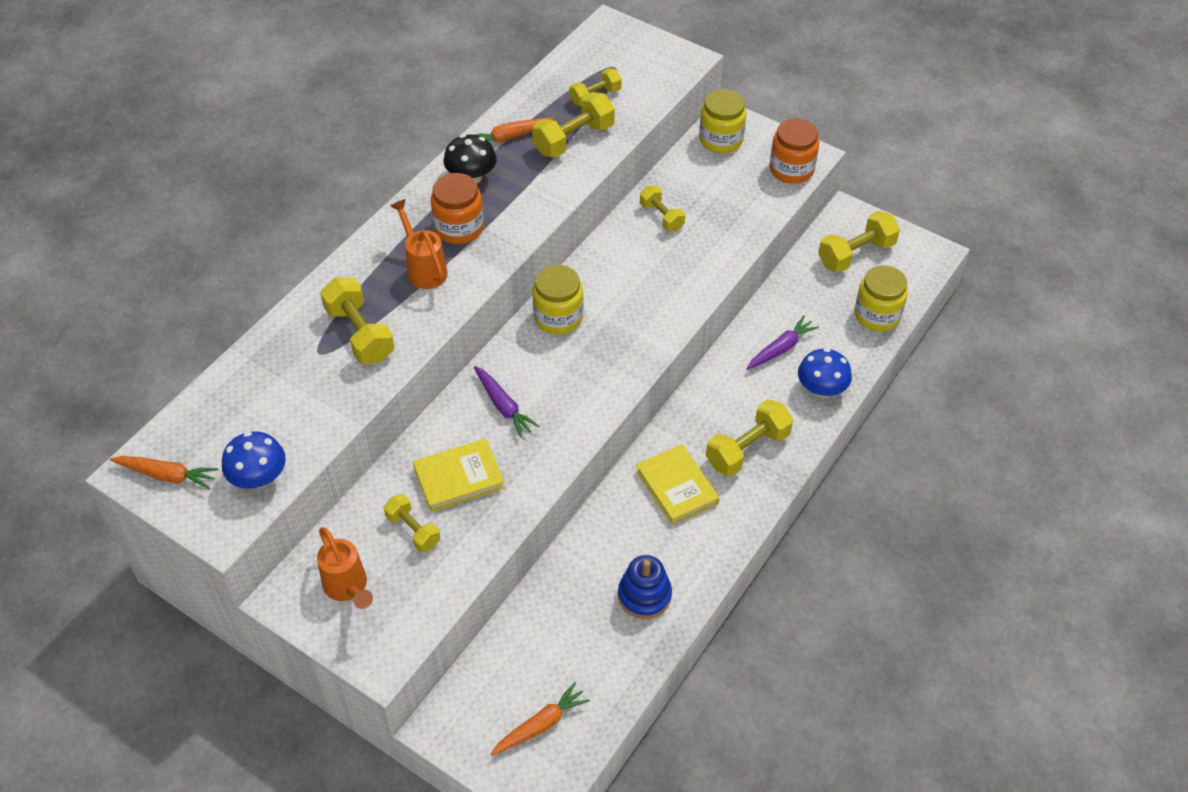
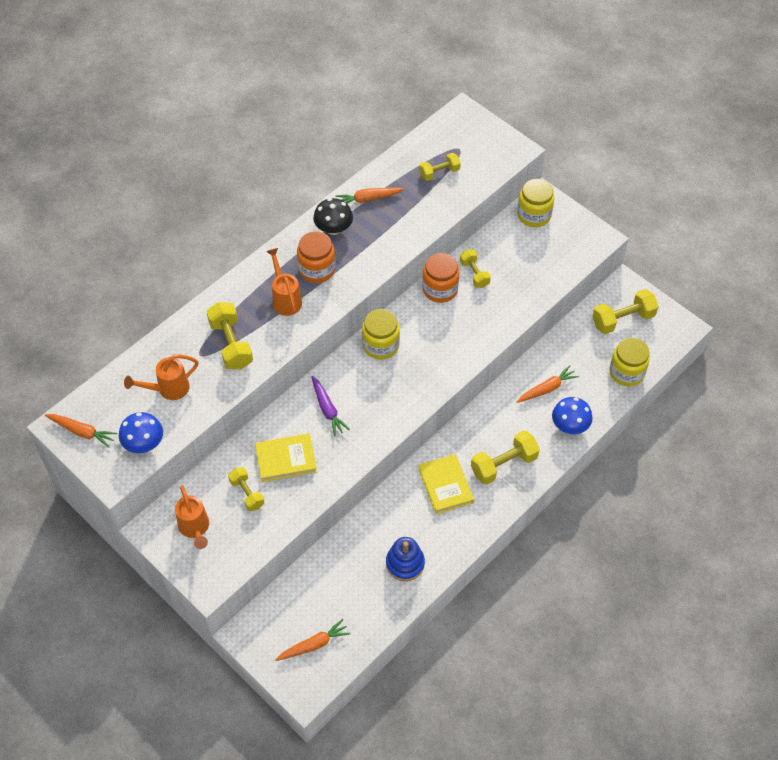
camera: 10 degrees right, 5 degrees up
yellow dumbbell [532,92,615,158] -> none
purple carrot [747,316,819,370] -> orange carrot [517,365,579,403]
orange jar [770,118,819,184] -> orange jar moved to [422,253,459,303]
none -> orange watering can [124,354,198,400]

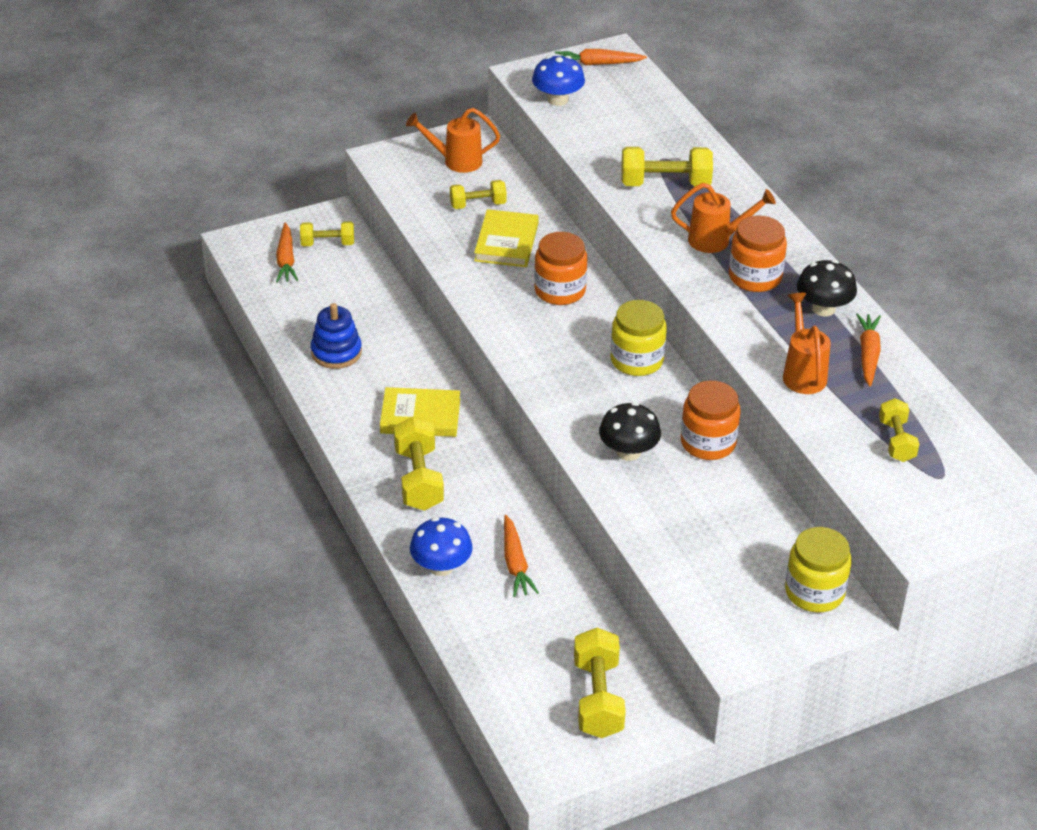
camera: 110 degrees right, 15 degrees down
orange carrot [45,414,117,448] -> orange carrot turned 45 degrees clockwise [555,49,647,66]
orange watering can [124,354,198,400] -> orange watering can moved to [783,293,831,394]
purple carrot [311,376,350,436] -> orange jar [534,232,588,305]
yellow dumbbell [460,249,491,288] -> yellow dumbbell moved to [300,221,354,246]
yellow jar [609,338,650,386] -> none
none -> black mushroom [599,402,661,461]

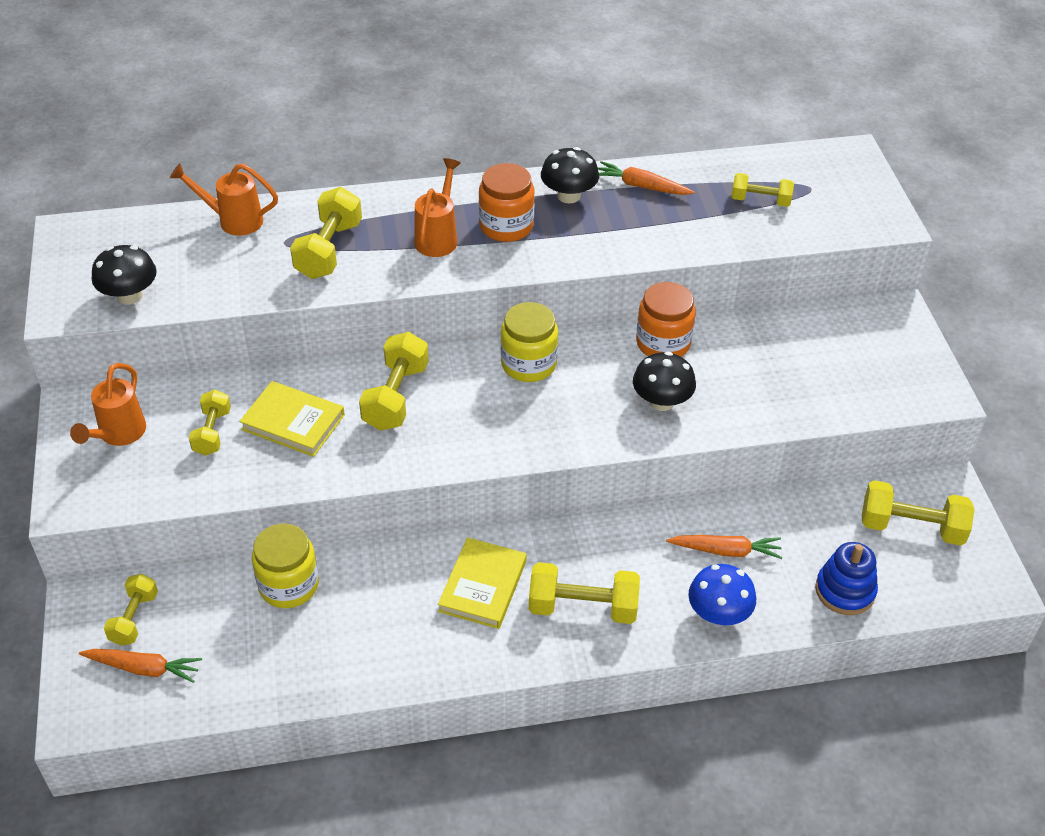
camera: 75 degrees left, 5 degrees up
blue stacking toy [311,303,362,369] -> blue stacking toy moved to [815,542,878,615]
blue mushroom [532,56,585,106] -> black mushroom [92,245,157,305]
orange jar [534,232,588,305] -> yellow dumbbell [359,332,429,431]
orange carrot [555,49,647,66] -> none
orange watering can [783,293,831,394] -> orange watering can moved to [170,163,278,236]
yellow jar [785,527,852,612] -> yellow jar moved to [252,523,319,608]

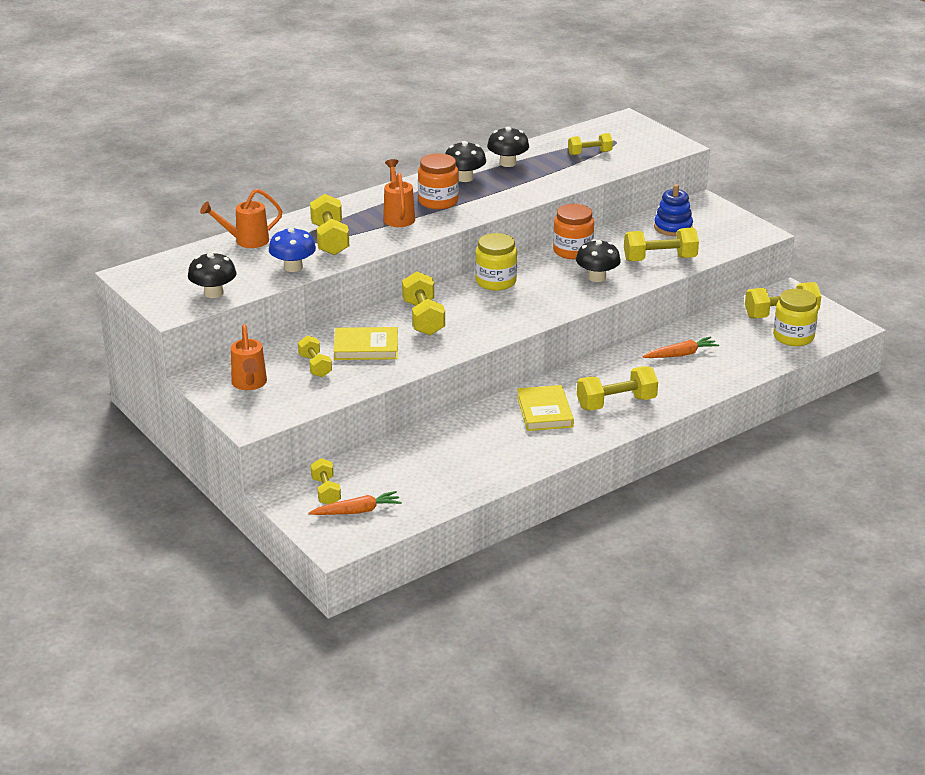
camera: 25 degrees left, 15 degrees down
yellow jar [252,523,319,608] -> yellow jar moved to [773,289,818,346]
orange carrot [598,161,695,195] -> black mushroom [487,127,529,167]
blue mushroom [688,564,756,625] -> blue mushroom moved to [269,227,316,272]
blue stacking toy [815,542,878,615] -> blue stacking toy moved to [654,184,693,236]
none -> yellow dumbbell [624,227,699,262]

